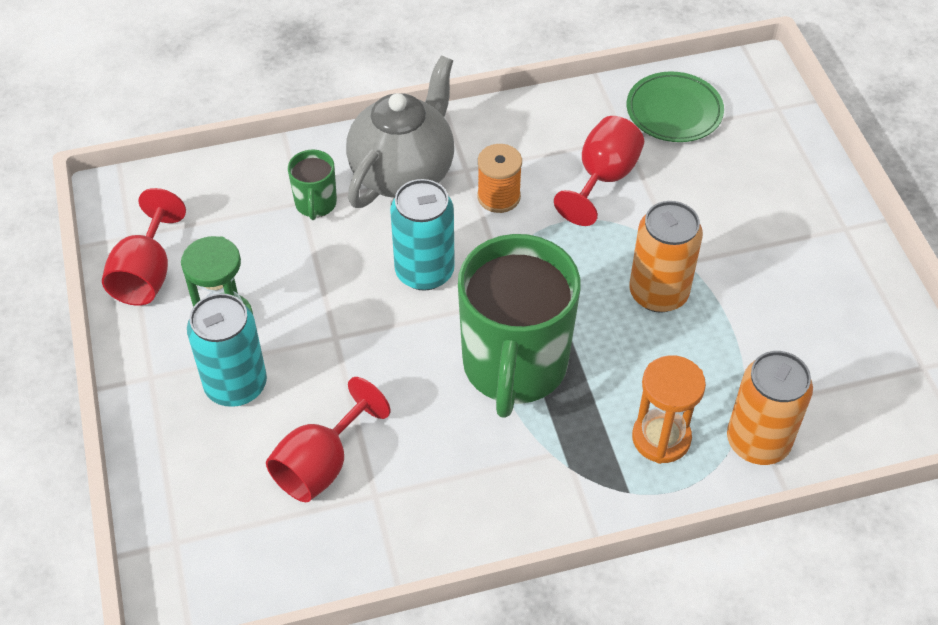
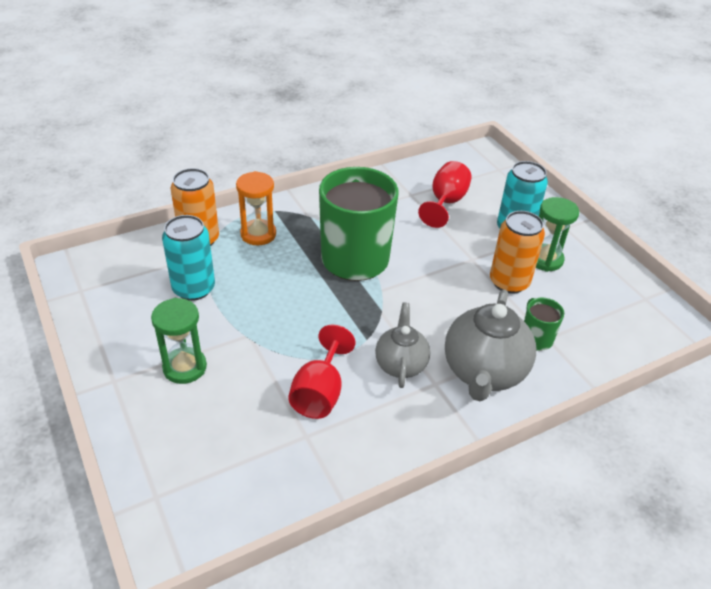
camera: 165 degrees right, 10 degrees down
red goblet [102,188,186,306] -> none
turquoise can [390,179,455,291] -> turquoise can moved to [162,215,215,301]
orange spool [477,144,522,213] -> grey teapot [375,302,430,388]
green plate [627,71,724,142] -> none
orange can [630,201,703,313] -> orange can moved to [490,211,545,294]
none -> green hourglass [151,298,207,384]

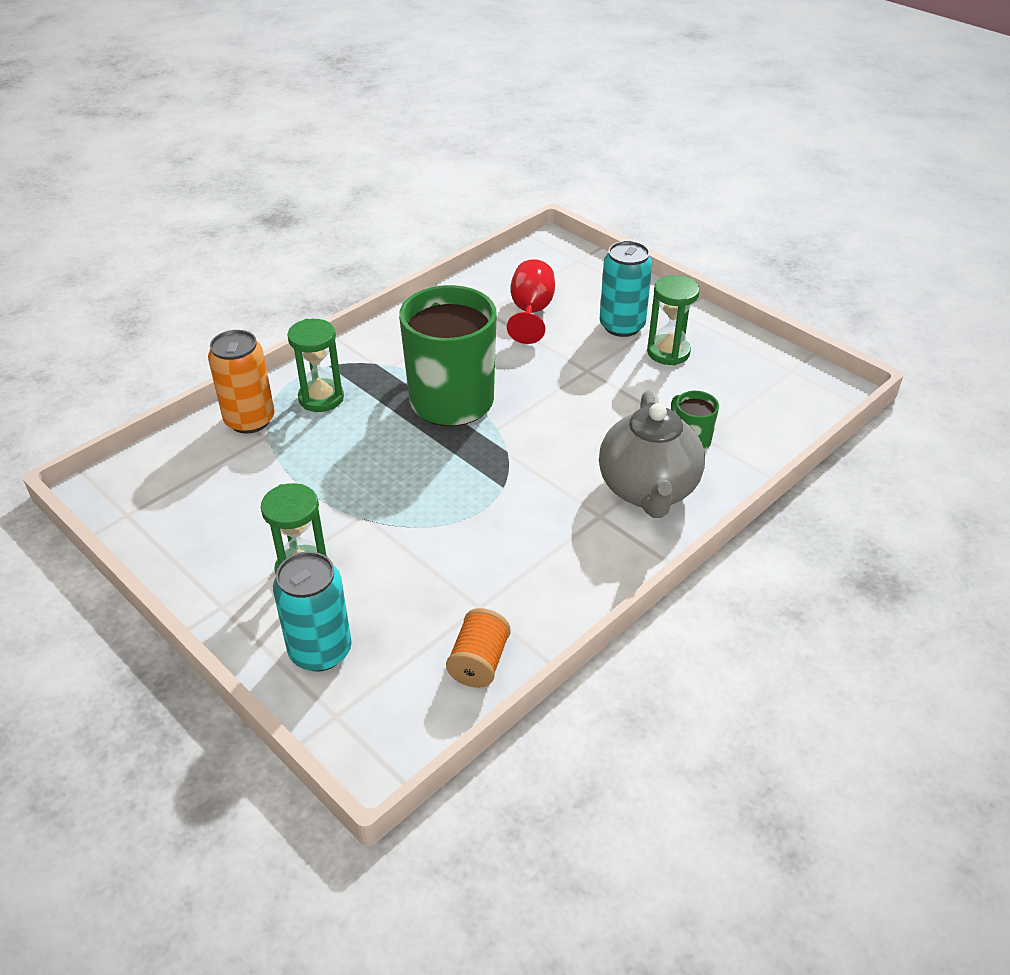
camera: 15 degrees left, 0 degrees up
turquoise can [162,215,215,301] -> turquoise can moved to [273,552,352,671]
orange hourglass [236,171,276,245] -> green hourglass [287,319,344,412]
red goblet [288,325,356,419] -> none
grey teapot [375,302,430,388] -> none
orange can [490,211,545,294] -> none
none -> orange spool [446,608,511,688]

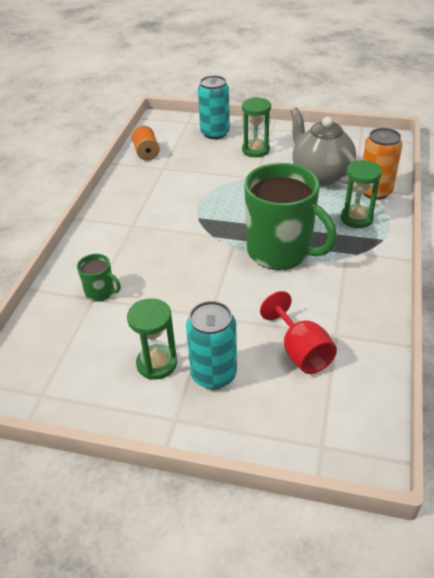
camera: 150 degrees right, 0 degrees up
grey teapot [599,391,705,518] -> grey teapot moved to [290,108,357,186]

